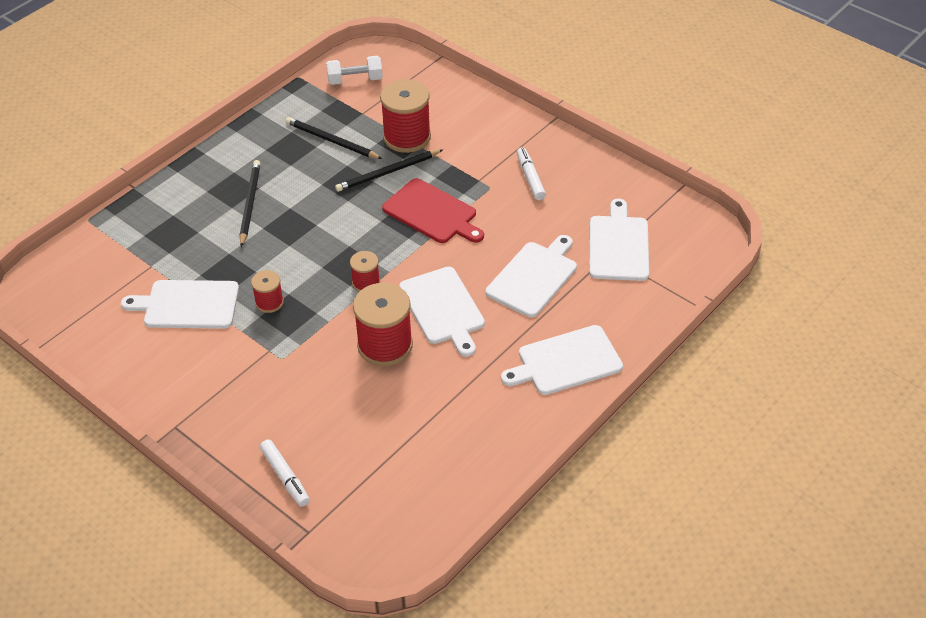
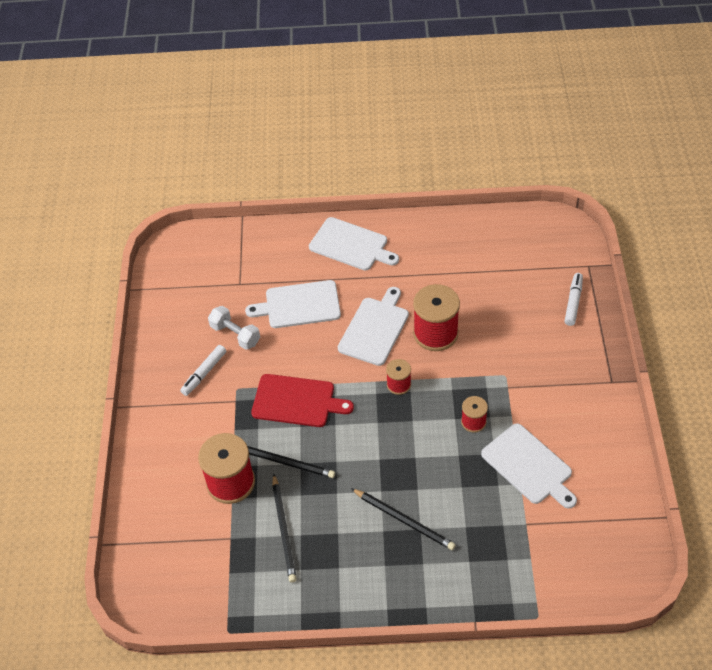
camera: 130 degrees left, 5 degrees up
black pencil [240,160,261,247] -> black pencil turned 105 degrees counterclockwise [351,488,456,550]
white dumbbell [326,56,383,85] -> white dumbbell moved to [208,306,260,350]
red cutting board [382,178,484,243] -> red cutting board turned 105 degrees clockwise [251,374,354,427]
white cutting board [589,199,649,281] -> none

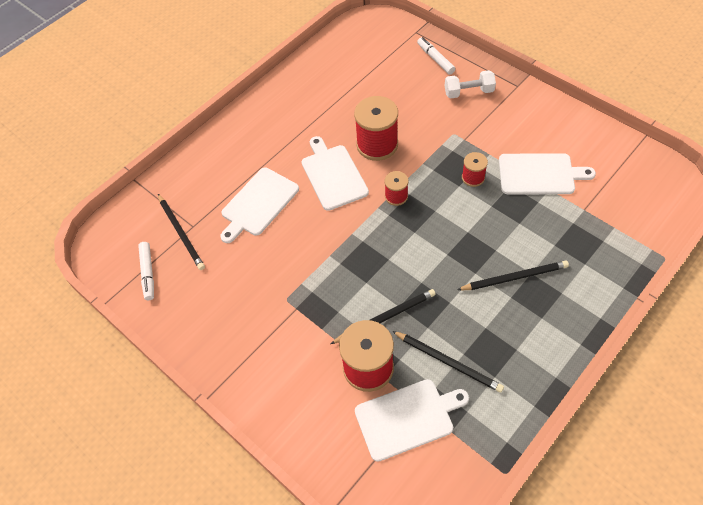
camera: 45 degrees left, 5 degrees up
white marker [180,345,226,396] -> white marker moved to [138,242,154,300]
white dumbbell [208,306,260,350] -> white dumbbell moved to [445,70,496,98]
red cutting board [251,374,354,427] -> none
white cutting board [309,217,399,270] -> white cutting board moved to [355,379,469,462]
none -> black pencil [158,194,205,270]

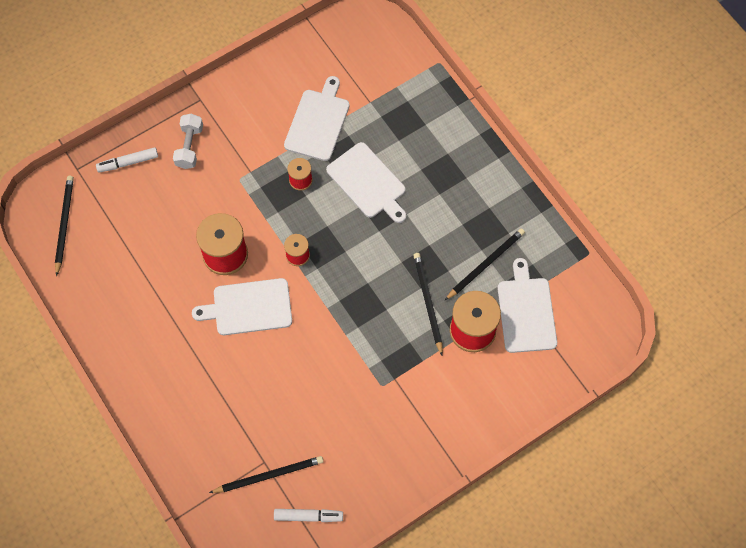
camera: 80 degrees left, 10 degrees up
white cutting board [220,168,299,243] -> white cutting board moved to [326,142,406,223]
black pencil [457,261,569,290] -> black pencil moved to [55,176,74,276]

